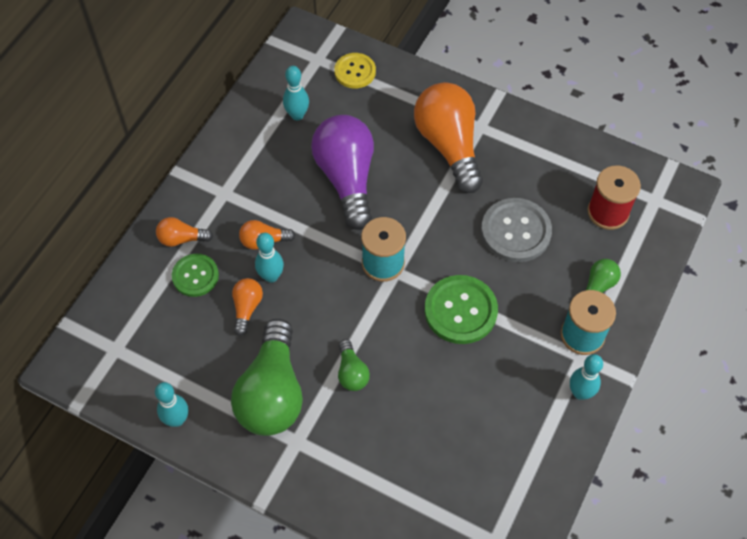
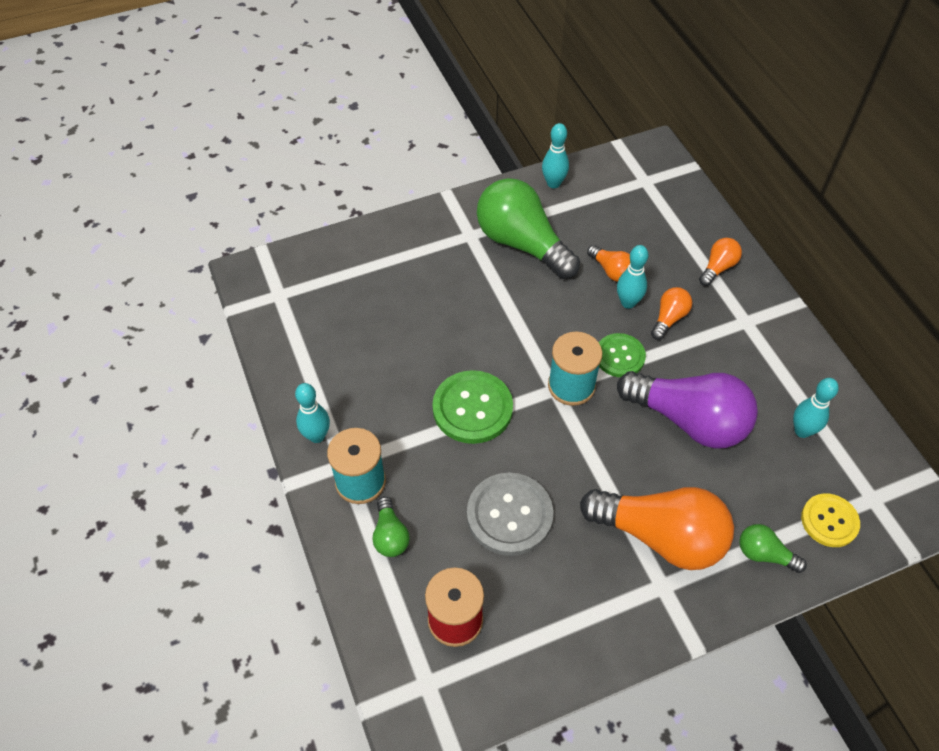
camera: 130 degrees right, 5 degrees down
green button [172,254,219,297] -> green button moved to [599,333,646,377]
green light bulb [338,339,370,391] -> green light bulb moved to [739,524,807,573]

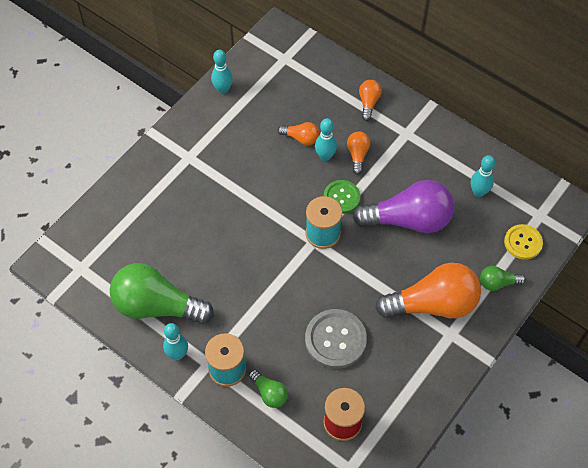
camera: 30 degrees left, 5 degrees up
green button [432,370,513,444] -> none
green light bulb [477,178,580,279] -> green light bulb moved to [110,263,214,324]

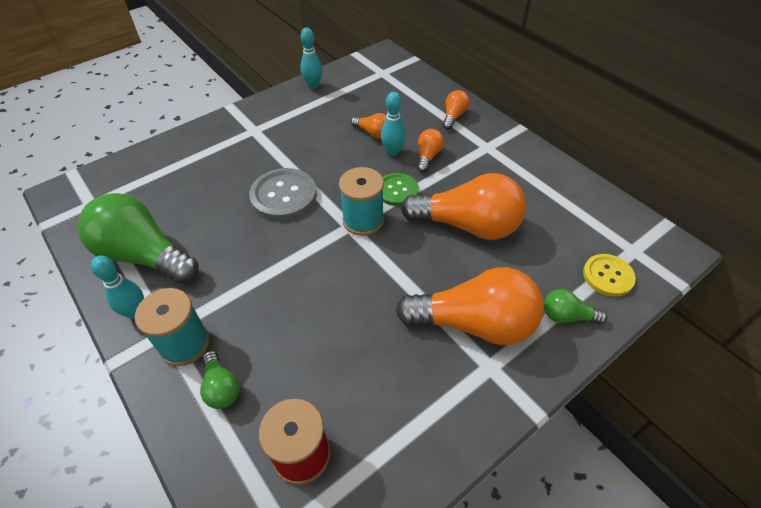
camera: 15 degrees right, 10 degrees down
grey button [305,309,367,369] -> grey button moved to [249,168,317,220]
purple light bulb [352,180,454,233] -> orange light bulb [401,173,526,240]
turquoise bowling pin [471,155,495,197] -> none

